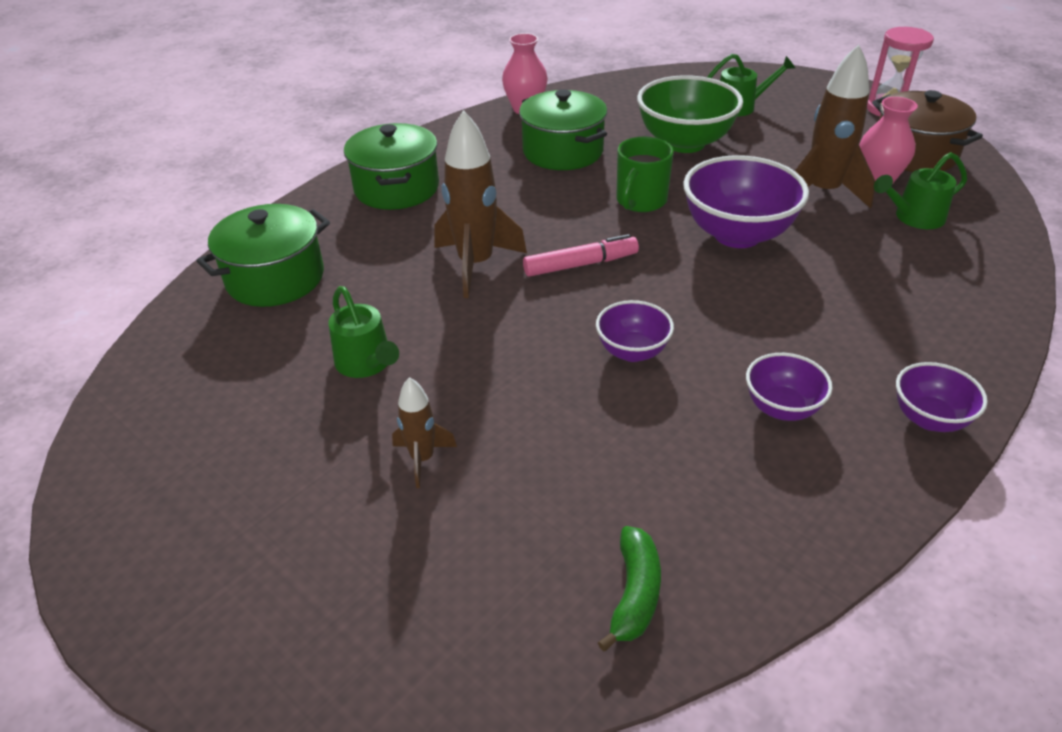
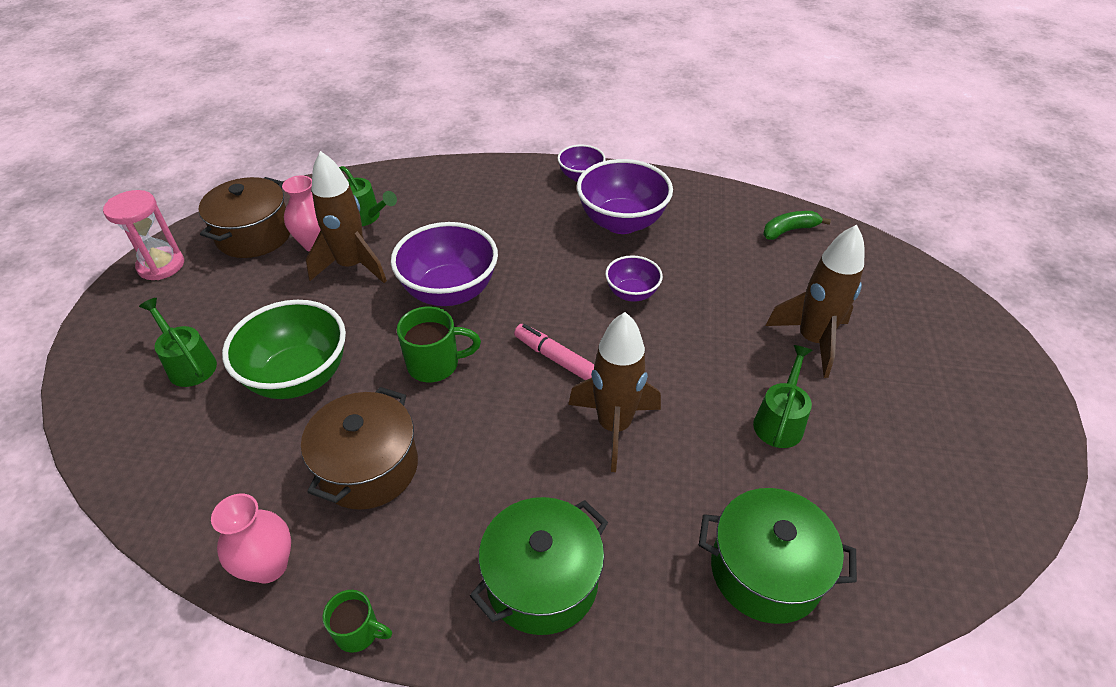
camera: 125 degrees left, 5 degrees up
brown rocket [392,377,457,488] -> brown rocket [765,225,864,378], size x1.87
green pot [519,89,607,170] -> brown pot [301,387,418,510]
purple bowl [746,353,833,421] -> purple bowl [577,159,673,234], size x1.83
none -> green mug [323,590,392,653]

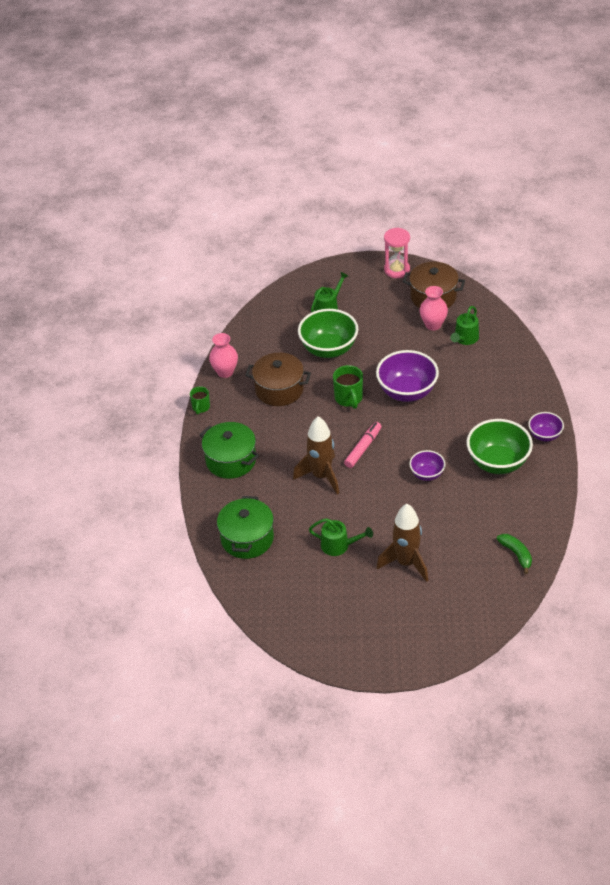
camera: 85 degrees right, 0 degrees up
brown rocket [306,151,387,283] -> none
purple bowl [577,159,673,234] -> green bowl [467,419,533,474]

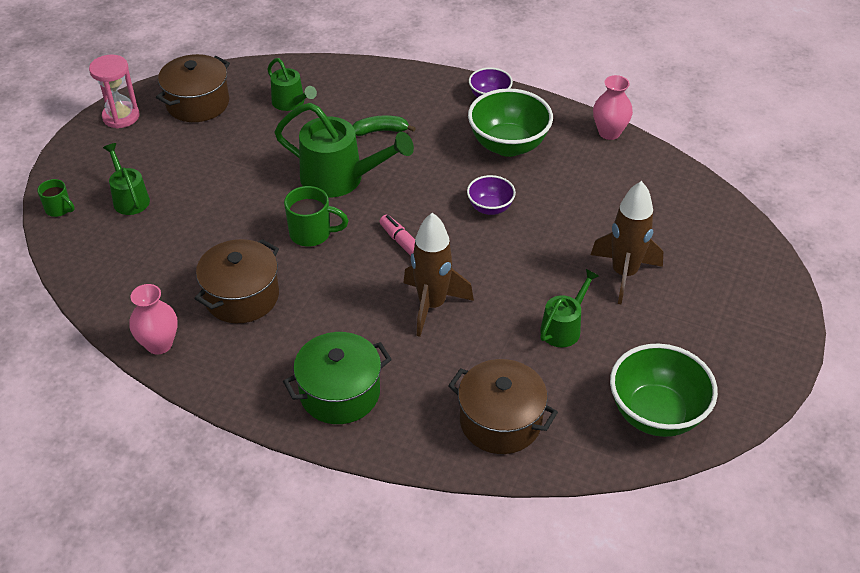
camera: 70 degrees left, 0 degrees up
green mug [190,386,210,414] -> green mug moved to [37,179,75,217]
green pot [217,496,274,559] -> brown pot [448,359,558,454]
green bowl [298,309,358,358] -> green bowl moved to [610,344,718,437]
purple bowl [376,350,439,402] -> green watering can [275,103,414,198]
pink vase [420,286,448,331] -> pink vase moved to [593,75,633,140]
green banana [497,534,532,574] -> green banana moved to [352,115,416,136]

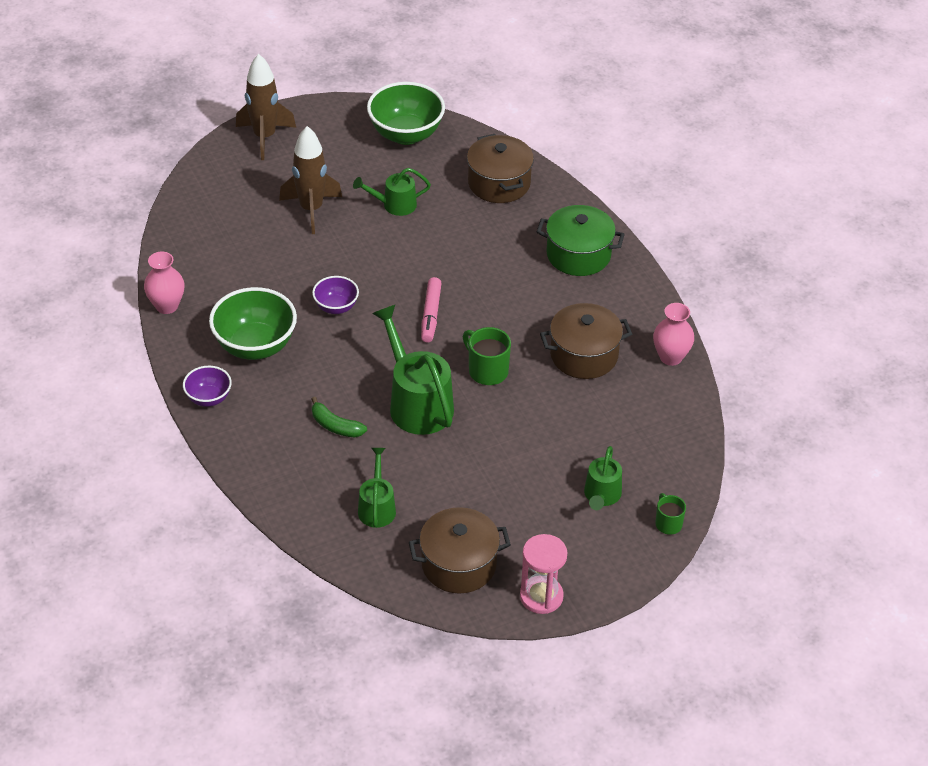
camera: 140 degrees left, 0 degrees up
brown rocket [403,212,474,337] -> brown rocket moved to [236,54,296,160]

